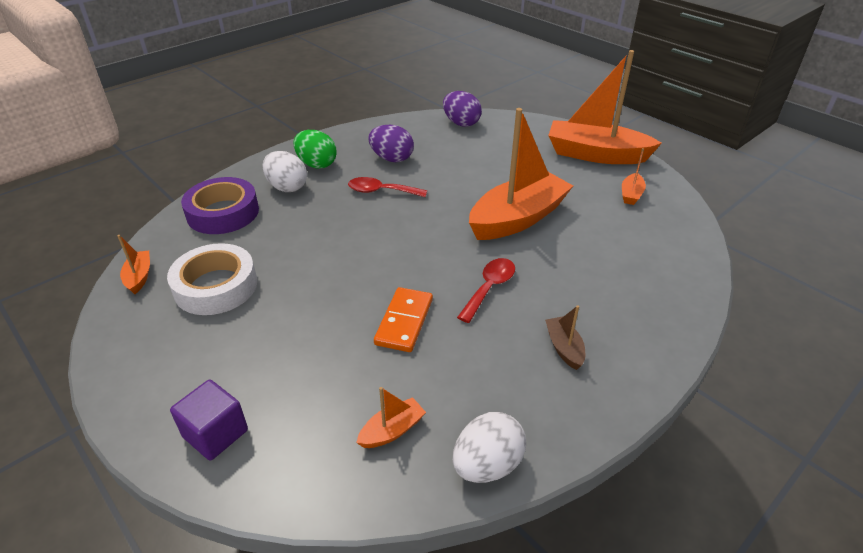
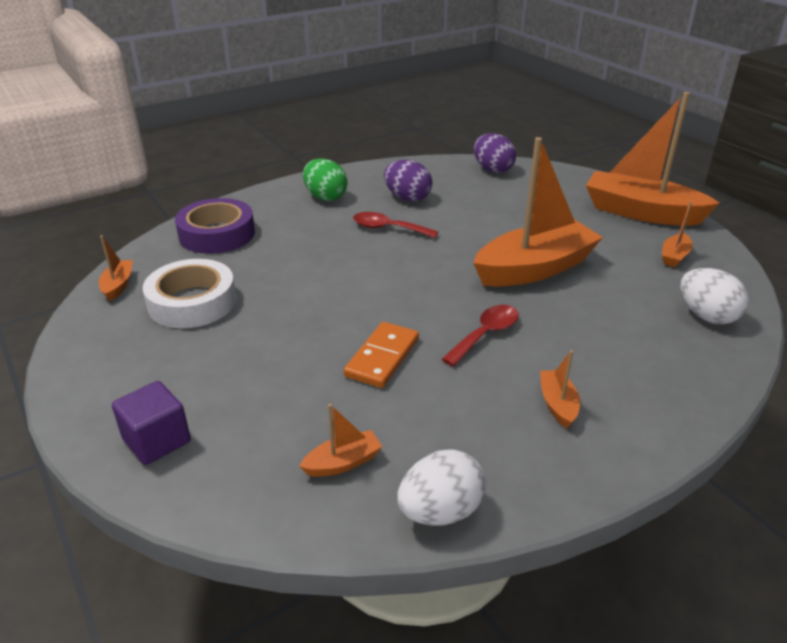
camera: 10 degrees right, 5 degrees down
white egg [262,151,307,192] -> white egg moved to [680,268,749,324]
brown boat [545,305,585,370] -> orange boat [540,350,580,428]

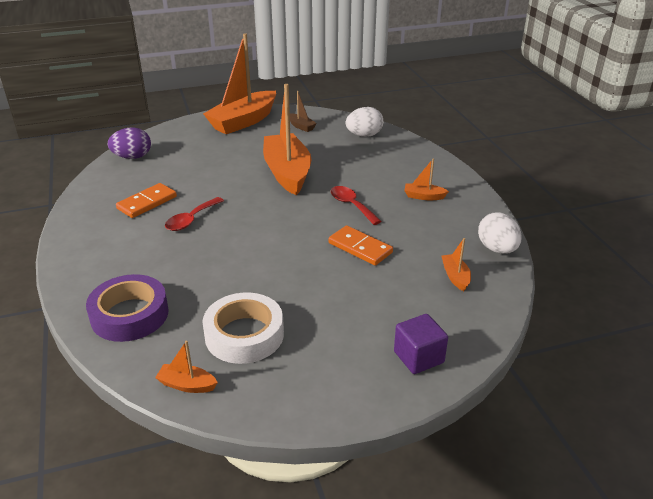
camera: 75 degrees left, 0 degrees up
green egg [303,158,348,201] -> none
purple egg [384,160,432,202] -> orange domino [116,183,177,218]
orange boat [662,202,693,267] -> brown boat [290,91,317,132]

